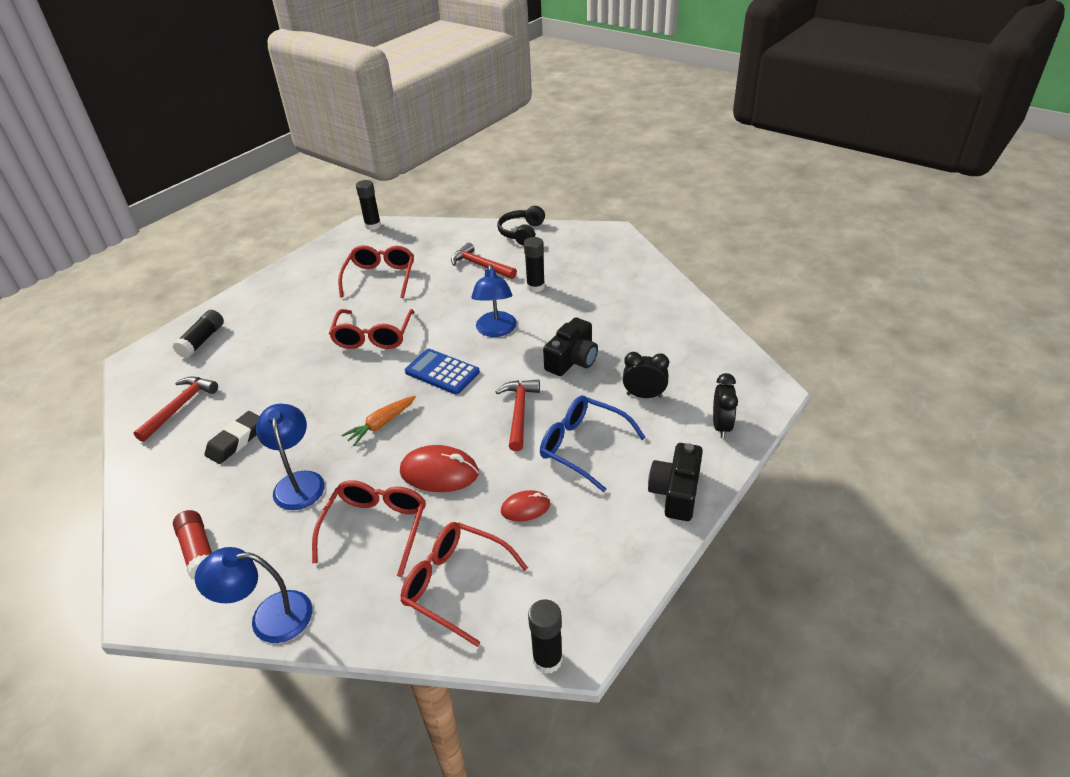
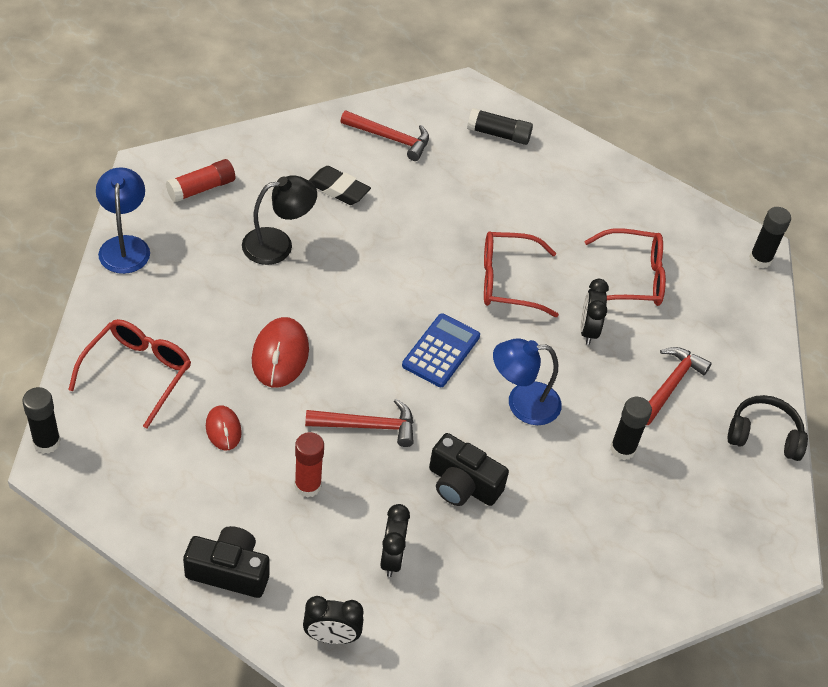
camera: 80 degrees right, 10 degrees up
blue lamp [256,404,325,510] -> black lamp [242,175,317,265]
red glasses [312,480,426,577] -> none
orange carrot [342,396,416,446] -> none
blue glasses [540,396,646,492] -> red glue stick [294,432,324,498]
none -> black clock [581,279,609,345]

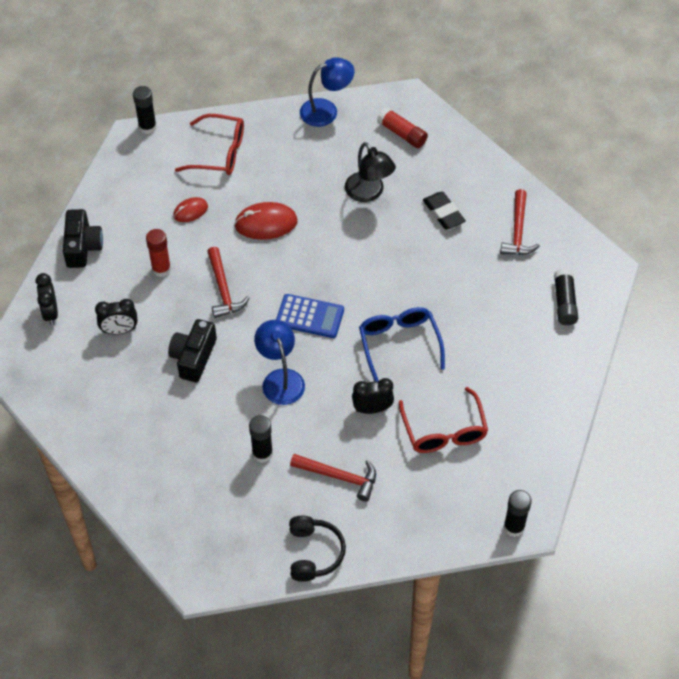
camera: 80 degrees right, 5 degrees up
black eraser [309,166,371,205] -> black eraser turned 45 degrees counterclockwise [423,192,466,229]
red glasses [484,232,559,317] -> blue glasses [359,307,445,382]

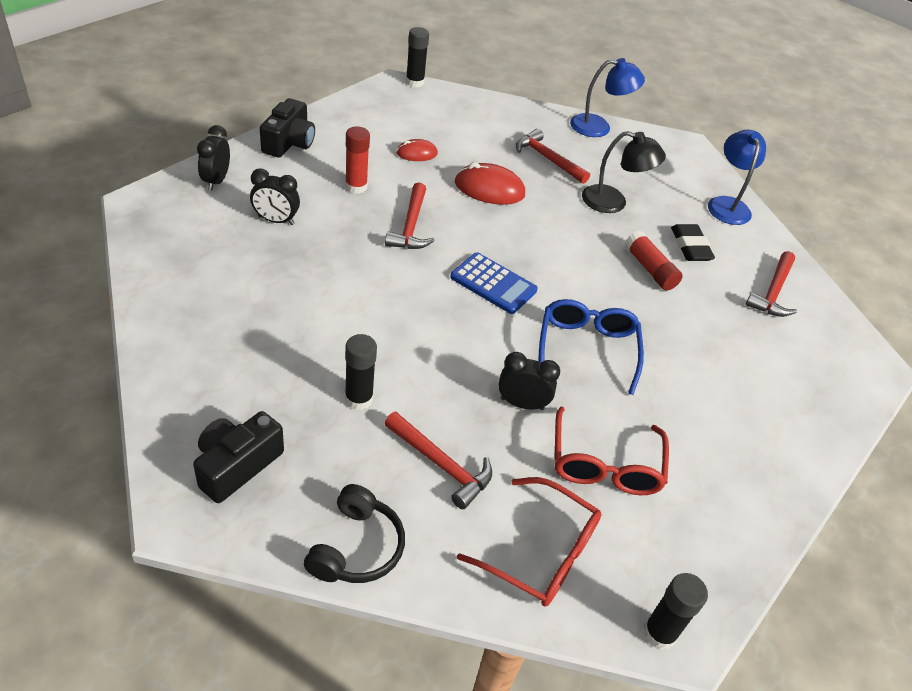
camera: 15 degrees right, 10 degrees down
black camera [168,319,217,382] -> black camera moved to [193,411,284,503]
red glasses [175,114,244,175] -> red glasses moved to [457,477,601,607]
blue lamp [254,320,305,405] -> blue lamp moved to [708,130,766,225]
black lamp [345,142,396,202] -> black lamp turned 60 degrees counterclockwise [582,131,666,213]
red glue stick [377,107,428,148] -> red glue stick moved to [625,231,683,291]
black glue stick [554,269,578,325] -> none
none -> red hammer [516,129,590,184]

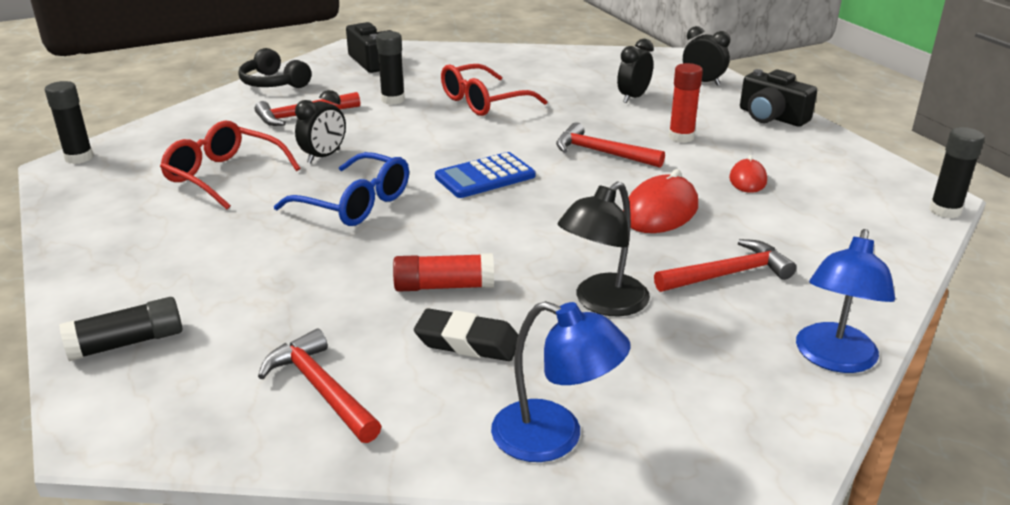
camera: 120 degrees right, 15 degrees down
red glasses [457,477,601,607] -> red glasses moved to [441,64,547,116]
none -> black glue stick [59,297,182,361]

